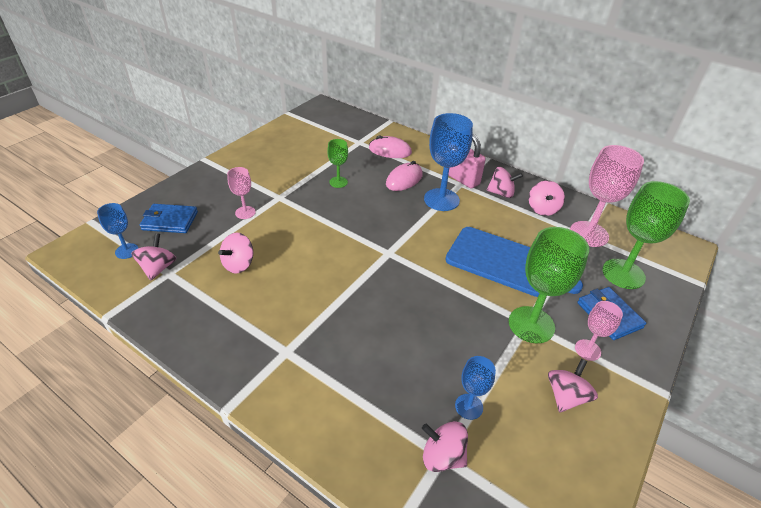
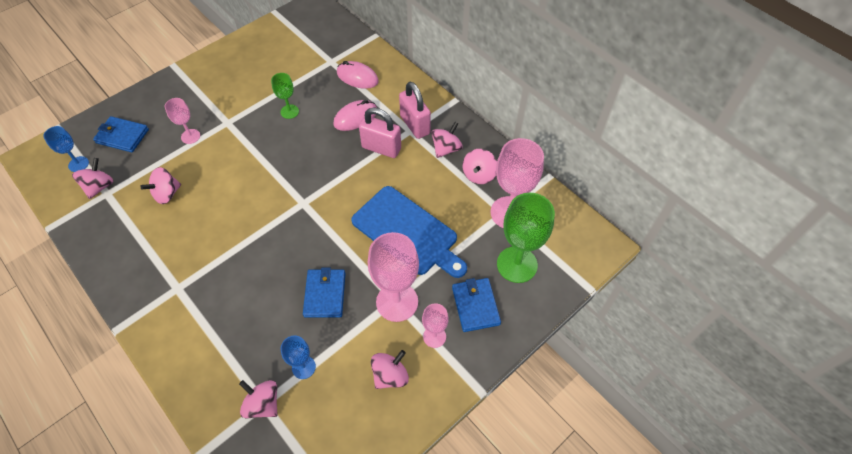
camera: 15 degrees right, 15 degrees up
blue goblet [424,113,473,211] -> pink padlock [359,108,401,158]
pink spinning top [487,167,523,198] -> pink spinning top turned 75 degrees counterclockwise [431,122,463,158]
green goblet [509,227,589,343] -> pink goblet [368,232,419,322]
none -> blue wallet [303,267,345,318]

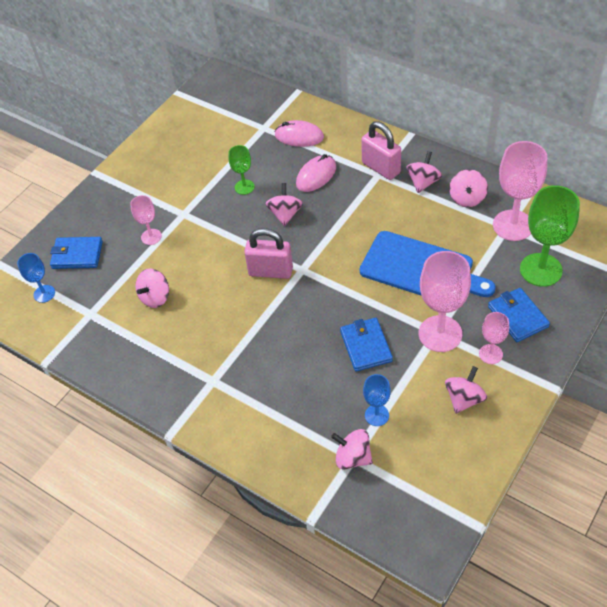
camera: 10 degrees left, 5 degrees down
pink spinning top [72,158,113,199] -> pink spinning top moved to [266,183,303,226]
pink padlock [359,108,401,158] -> pink padlock moved to [244,228,293,279]

